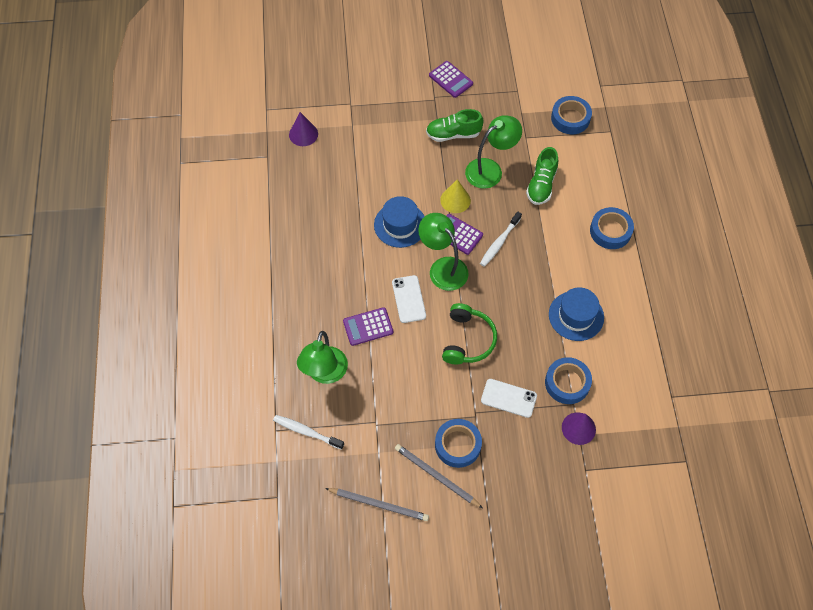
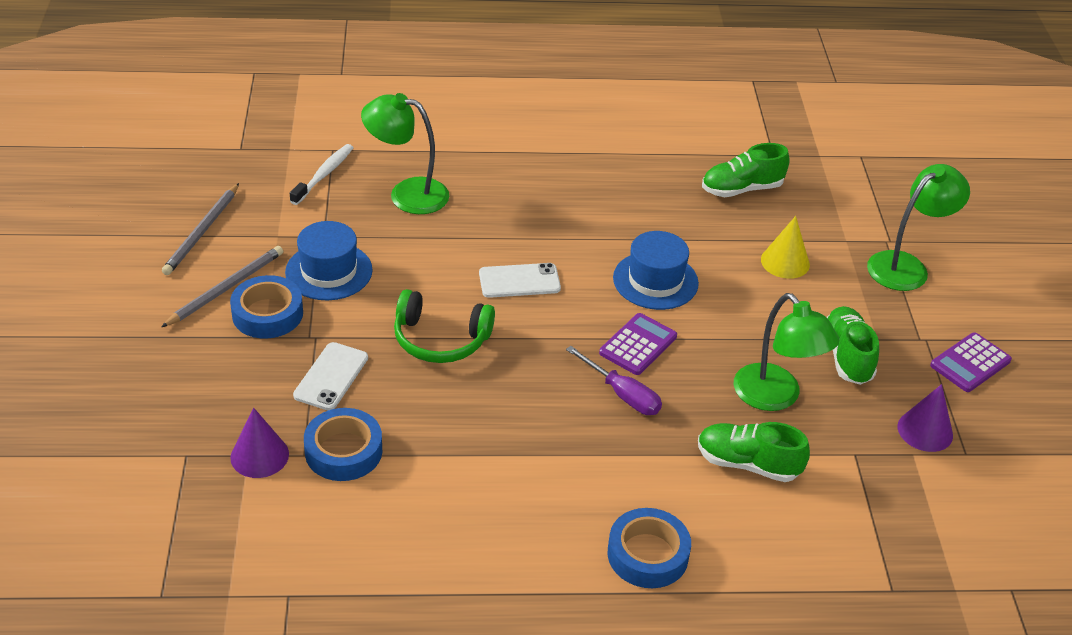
camera: 90 degrees right, 20 degrees down
purple cone [289,112,318,146] -> purple cone moved to [898,384,953,452]
purple calculator [343,307,394,346] -> none
green lamp [418,213,468,291] -> green lamp moved to [867,164,970,291]
yellow cone [440,179,471,213] -> yellow cone moved to [761,216,810,279]
white toothbrush [480,211,522,267] -> purple screwdriver [566,346,662,415]
blue hat [549,287,604,341] -> blue hat moved to [285,221,373,300]
blue tape [551,96,592,134] -> none
none -> green shoe [702,143,790,197]

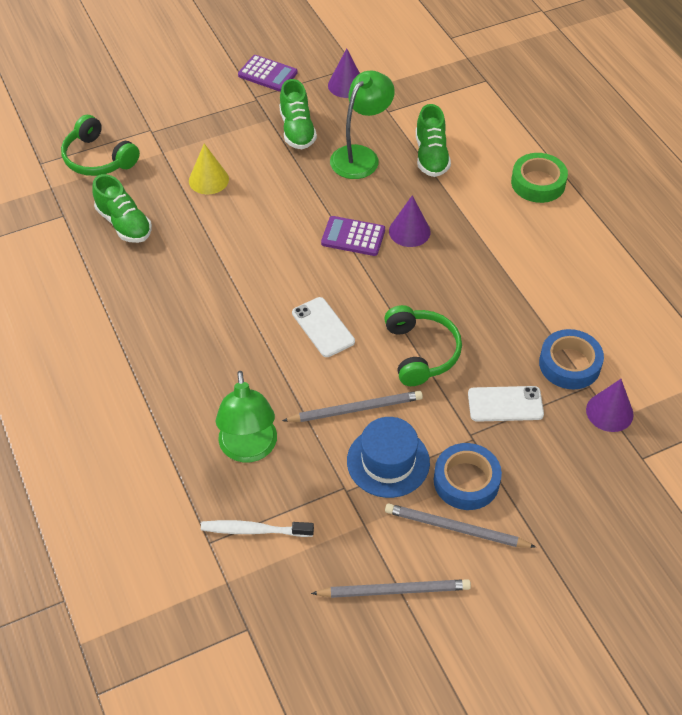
camera: 110 degrees left, 10 degrees up
purple screwdriver [566,346,662,415] -> purple cone [389,195,431,247]
blue tape [608,508,691,588] -> green tape [511,153,568,203]
blue hat [613,231,699,310] -> none
green shoe [826,306,879,385] -> green shoe turned 75 degrees counterclockwise [279,79,317,149]
green lamp [867,164,970,291] -> none
none -> green headphones [61,115,140,176]
none -> grey pencil [282,391,423,422]

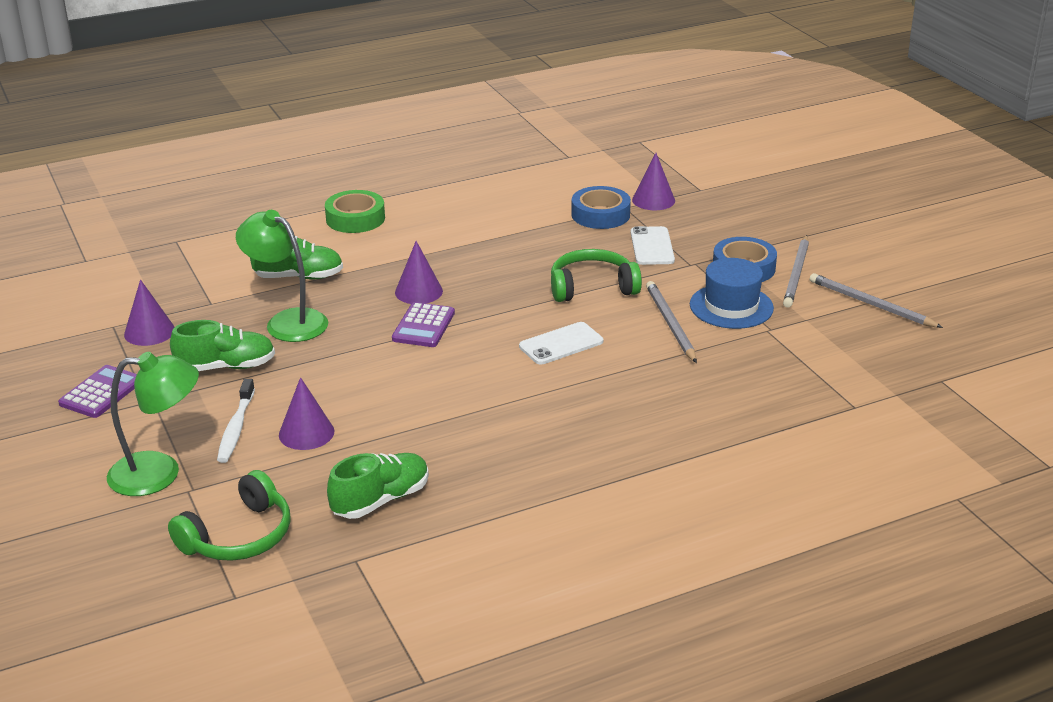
camera: 90 degrees left, 20 degrees down
yellow cone [189,143,229,194] -> purple cone [279,377,334,450]
white toothbrush [201,520,314,537] -> white toothbrush moved to [217,379,255,463]
green lamp [216,371,277,462] -> green lamp moved to [107,352,199,496]
grey pencil [311,579,471,598] -> grey pencil turned 45 degrees counterclockwise [810,273,943,328]

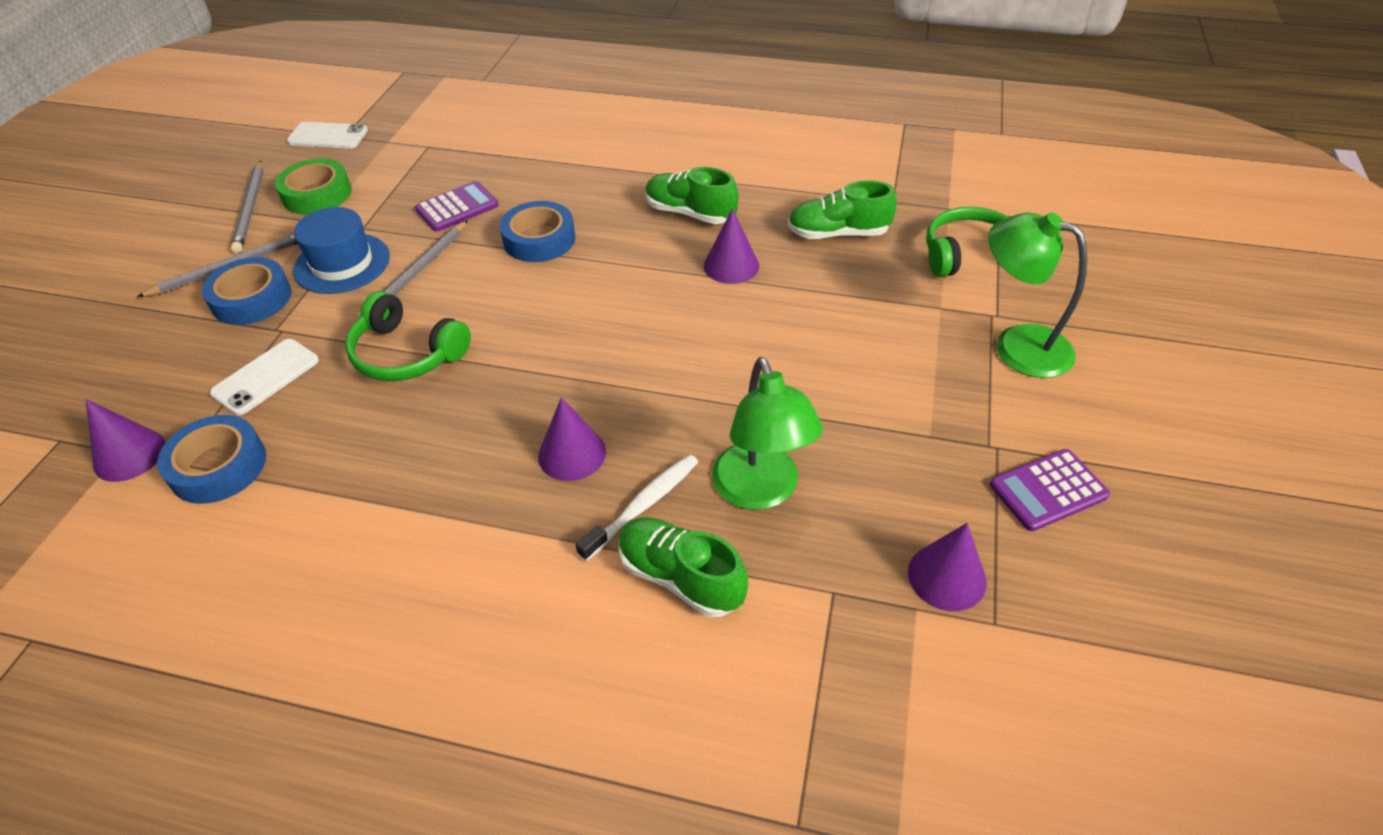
camera: 140 degrees left, 15 degrees up
green shoe [170,320,275,371] -> green shoe moved to [645,167,739,224]
white toothbrush [217,379,255,463] -> white toothbrush moved to [576,454,698,561]
purple cone [279,377,334,450] -> purple cone moved to [704,209,759,284]
green tape [325,190,385,233] -> green tape moved to [275,159,352,215]
purple calculator [392,302,455,347] -> purple calculator moved to [415,181,499,232]
white phone [519,322,603,365] -> white phone moved to [287,122,368,149]
none -> blue tape [499,201,575,262]

